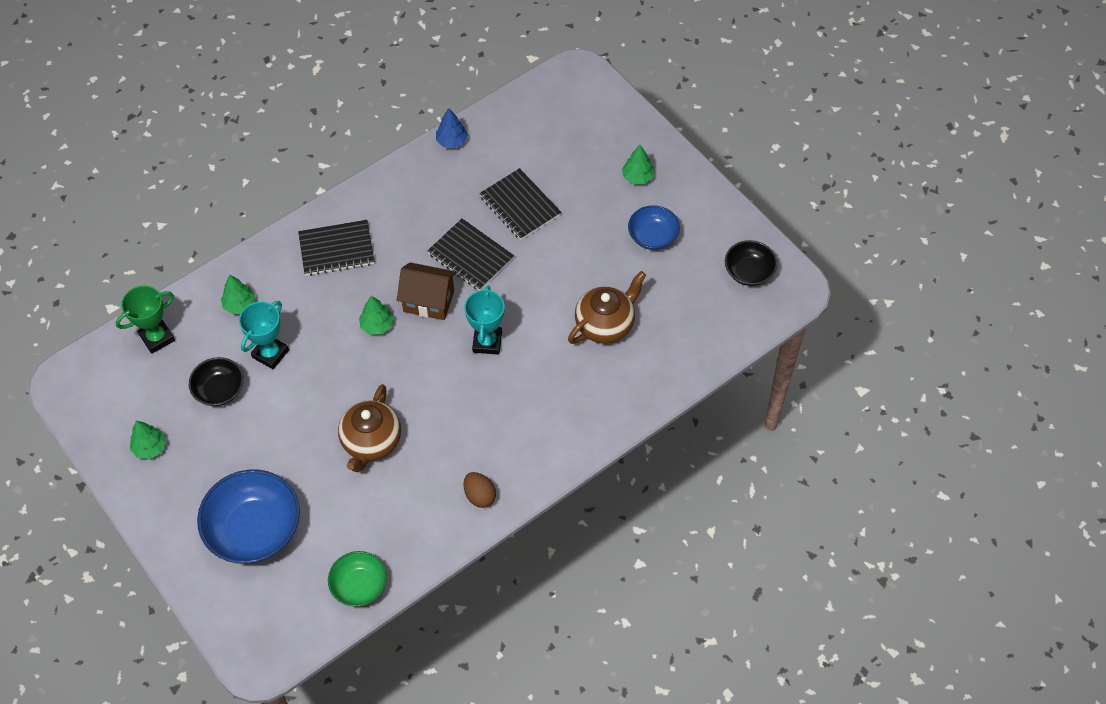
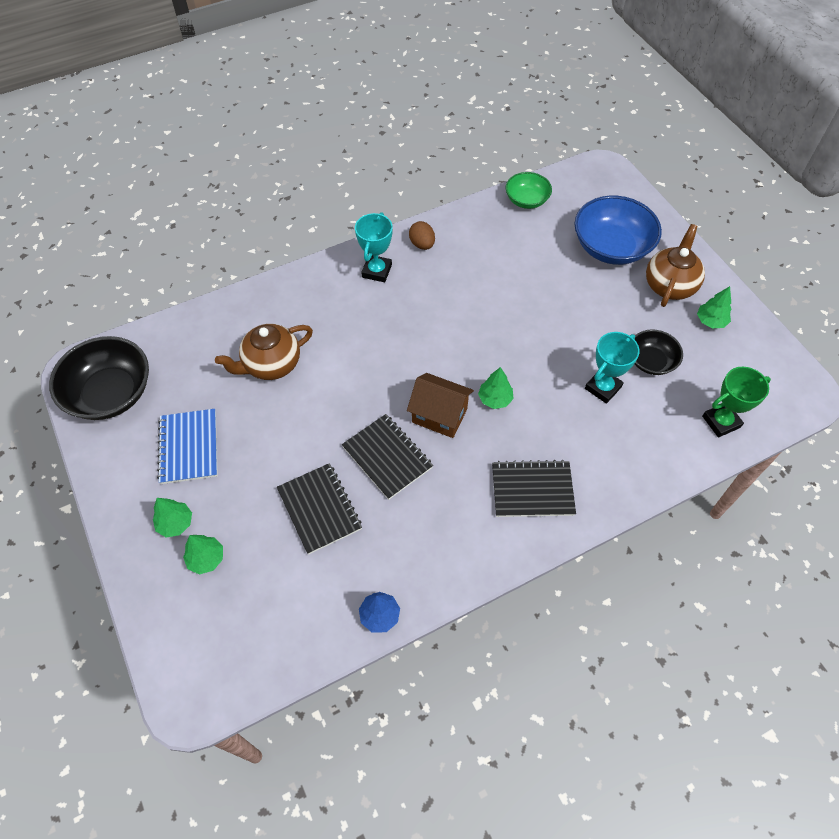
camera: 170 degrees left, 0 degrees up
green tree [221,274,255,314] -> green tree moved to [183,535,223,575]
brown teapot [338,384,401,472] -> brown teapot moved to [646,224,705,307]
turquoise trophy [464,286,504,355] -> turquoise trophy moved to [355,212,393,282]
blue bowl [628,205,680,250] -> blue notebook [157,409,218,484]
black bowl [725,240,778,286] -> black bowl [49,336,149,420], size x1.75

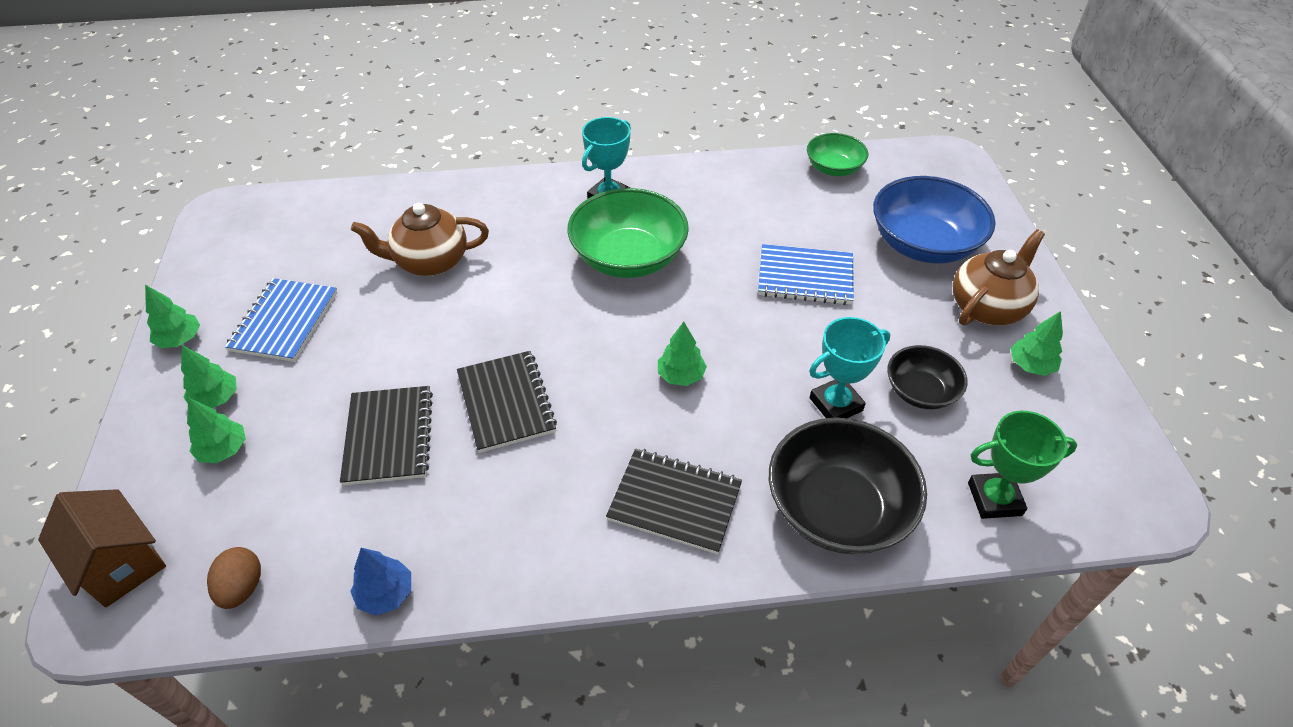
camera: 20 degrees right, 10 degrees down
black bowl [49,336,149,420] -> black bowl moved to [769,417,927,554]
brown house [407,373,474,438] -> brown house moved to [38,489,166,607]
brown egg [409,221,435,250] -> brown egg moved to [207,547,261,609]
none -> green tree [145,285,200,348]
none -> green bowl [567,188,689,278]
none -> blue notebook [758,244,854,305]

